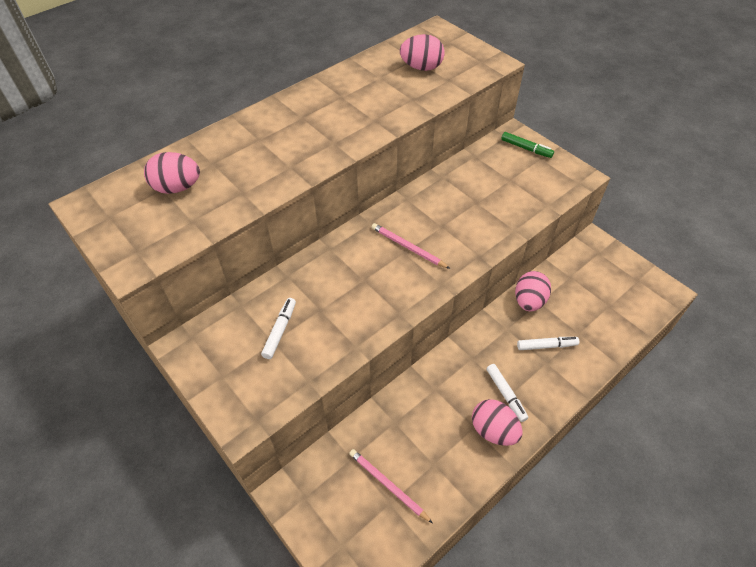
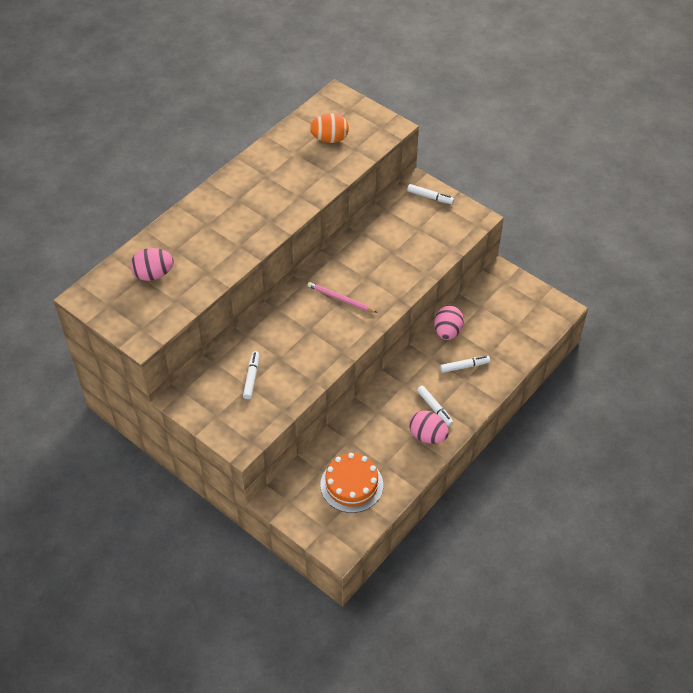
camera: 10 degrees left, 0 degrees up
pink pencil [349,449,433,523] -> orange cake [320,453,383,513]
pink egg [400,34,445,71] -> orange egg [310,113,349,143]
green marker [501,132,554,158] -> white marker [407,184,454,204]

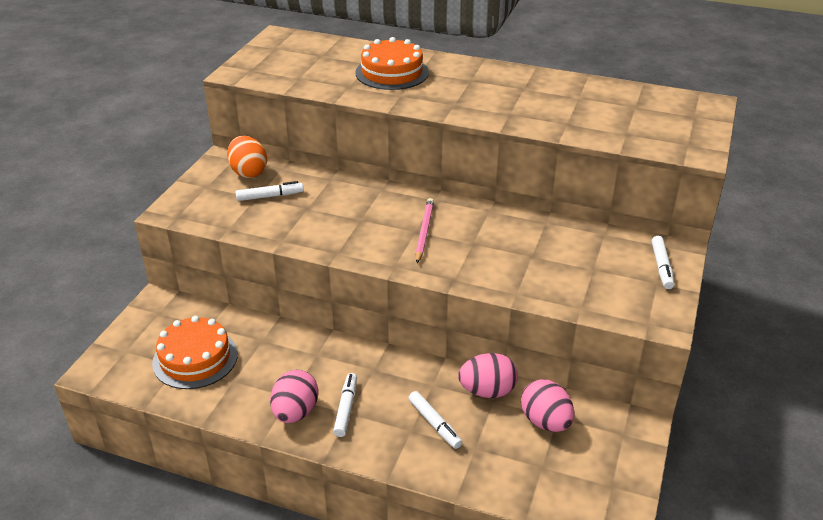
camera: 70 degrees right, 15 degrees down
pink egg [130,248,174,281] -> pink egg moved to [521,379,574,432]
orange egg [310,113,349,143] -> orange egg moved to [227,136,267,178]
white marker [417,386,454,426] -> white marker turned 150 degrees clockwise [333,373,357,437]
none -> orange cake [355,37,429,90]

